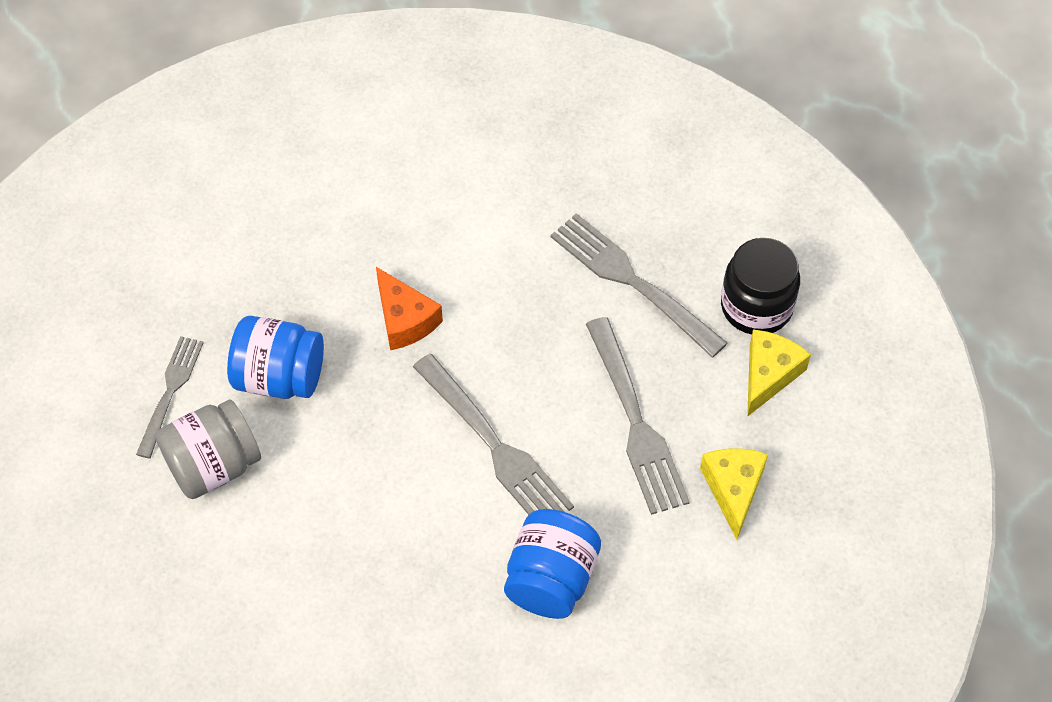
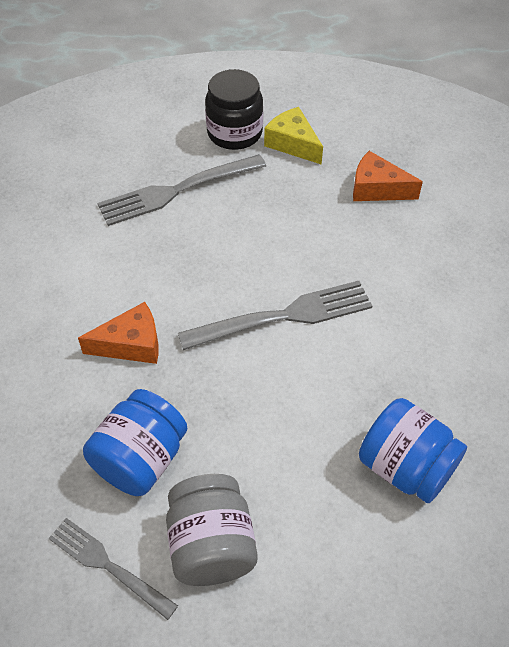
camera: 70 degrees left, 5 degrees down
blue jar [504,509,601,619] -> blue jar moved to [359,398,467,503]
grey fork [586,317,690,515] -> none
yellow cheese [700,449,768,540] -> orange cheese [353,151,423,201]

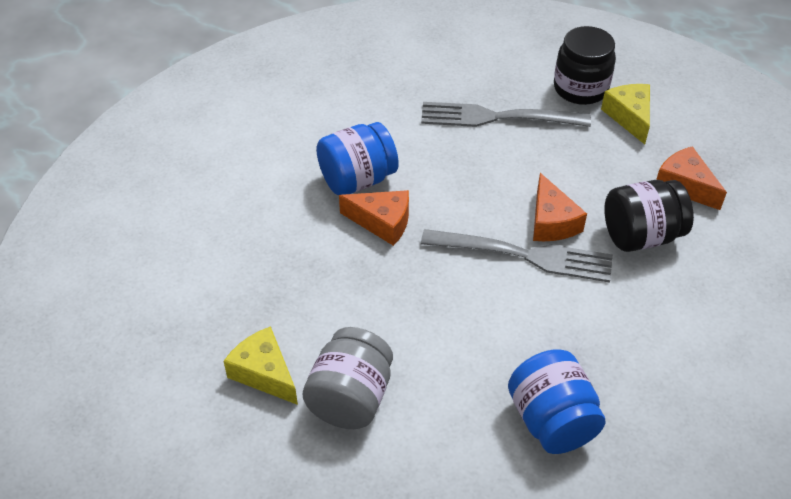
camera: 30 degrees right, 5 degrees down
grey fork [48,518,178,620] -> yellow cheese [223,326,298,405]
blue jar [83,389,187,496] -> blue jar moved to [316,122,399,196]
none -> orange cheese [533,173,587,241]
none -> black jar [604,180,694,252]

